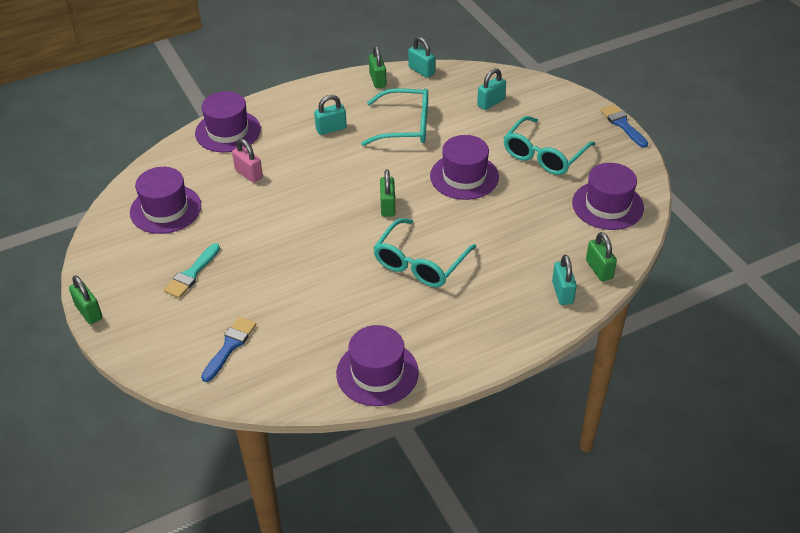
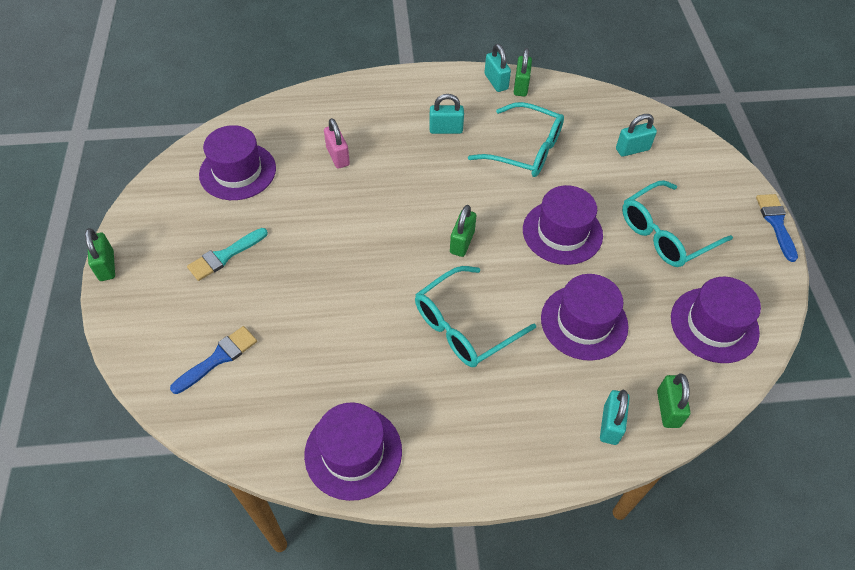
camera: 20 degrees right, 10 degrees up
purple hat [195,91,261,152] -> purple hat moved to [541,274,629,361]
turquoise padlock [408,37,435,78] -> turquoise padlock moved to [484,44,511,92]

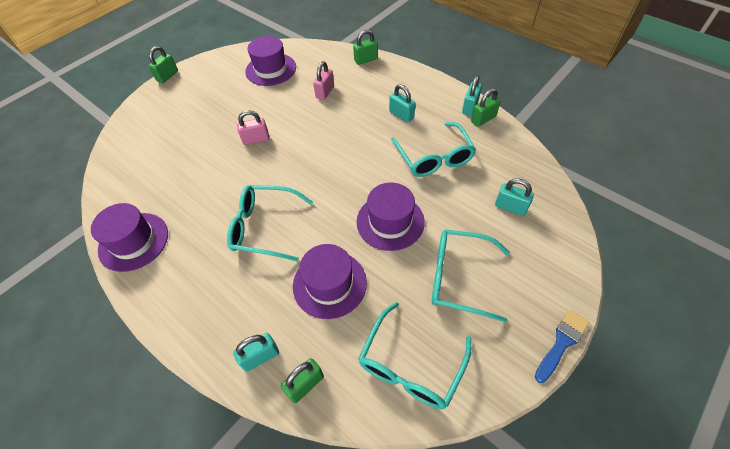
camera: 50 degrees right, 0 degrees up
blue brush [170,326,257,394] -> none
turquoise brush [187,228,268,281] -> none
green padlock [450,205,476,257] -> green padlock moved to [353,30,378,65]
purple hat [671,277,761,363] -> turquoise glasses [358,302,471,409]
none -> pink padlock [237,110,269,145]

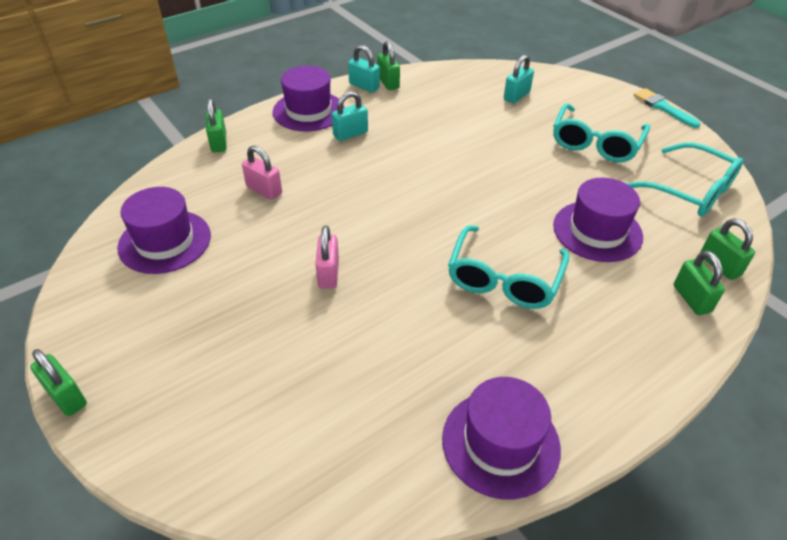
camera: 80 degrees left, 10 degrees down
turquoise padlock [233,333,279,372] -> green padlock [674,251,725,315]
purple hat [356,183,425,251] -> purple hat moved to [273,66,345,132]
turquoise glasses [391,122,476,177] -> none
blue brush [535,310,590,383] -> turquoise brush [633,88,700,128]

